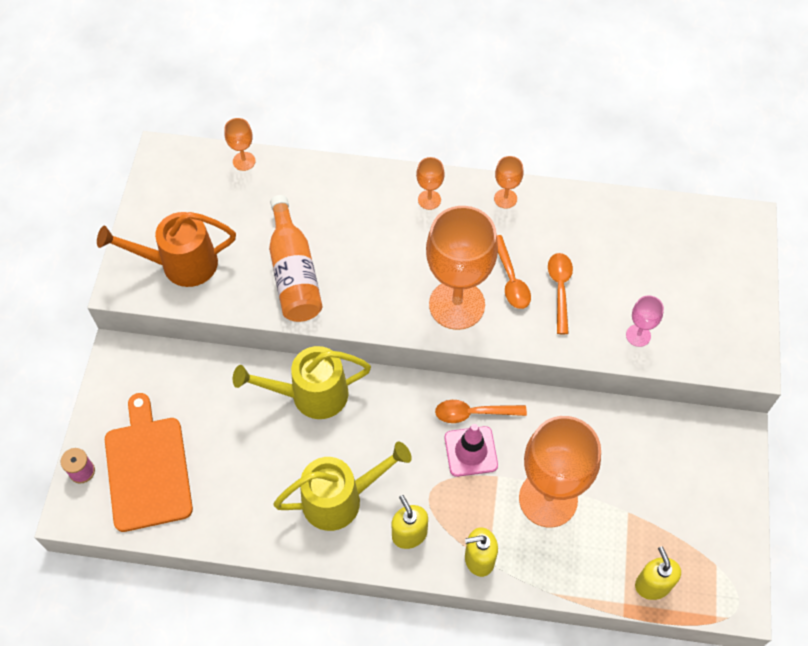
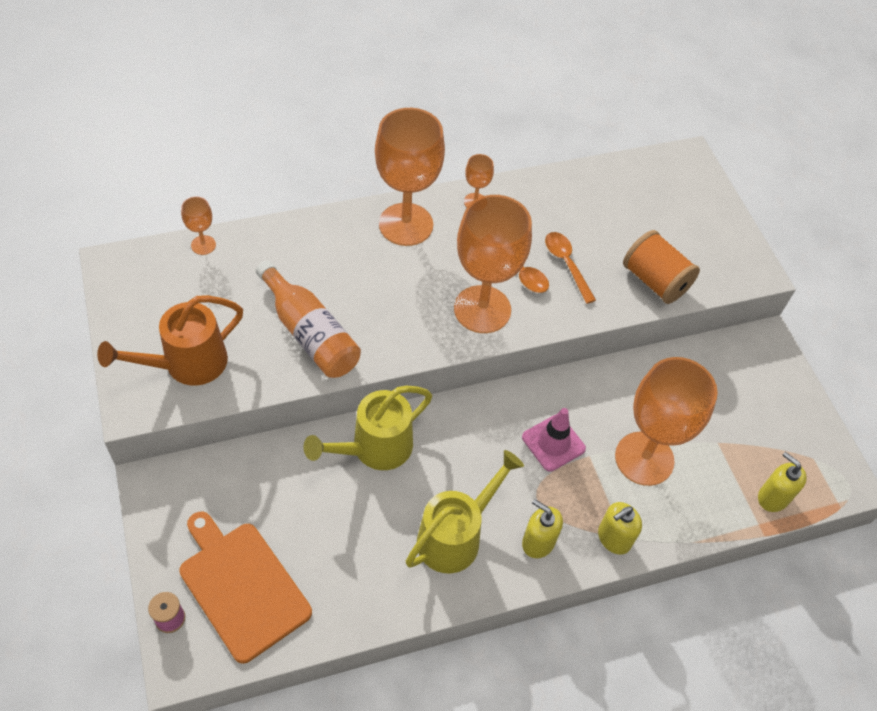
camera: 30 degrees left, 5 degrees down
orange goblet [416,157,445,210] -> orange goblet [375,108,445,246], size x2.29
orange spoon [435,400,527,423] -> none
pink goblet [626,296,664,347] -> orange spool [623,230,700,304]

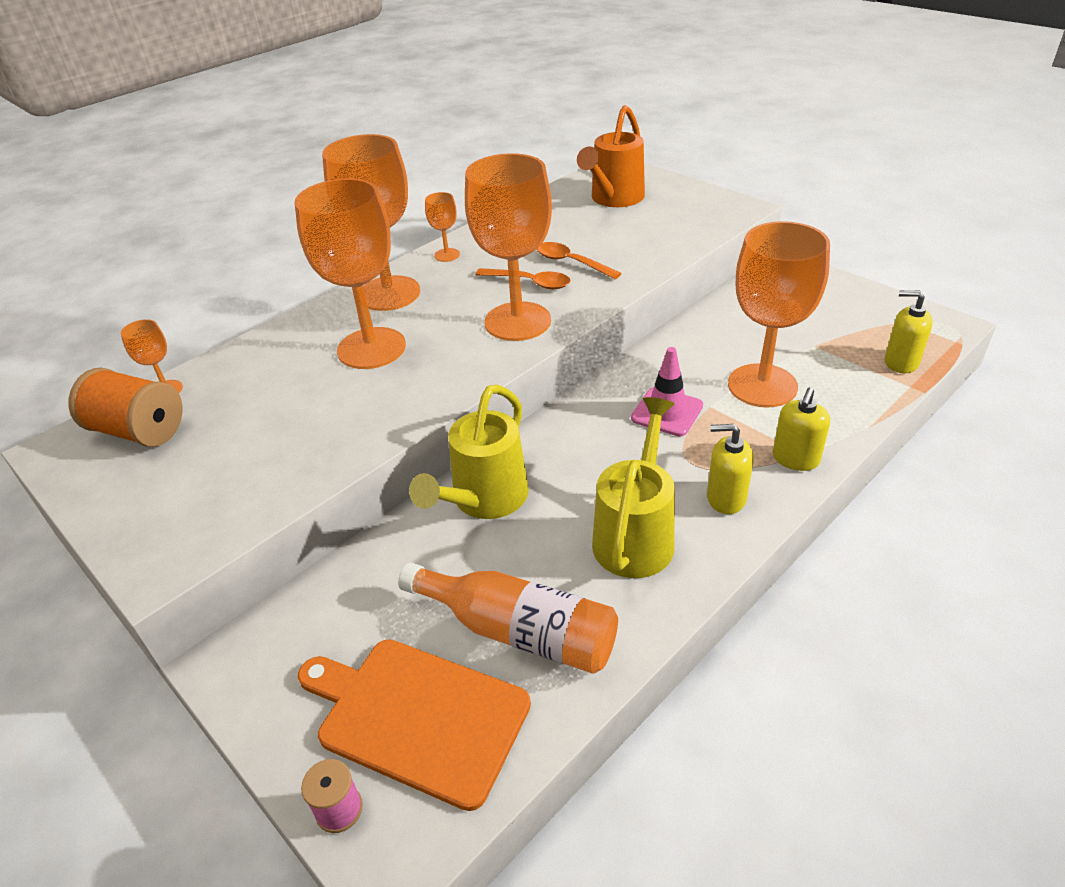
camera: 20 degrees left, 15 degrees down
orange watering can [97,295,243,386] -> orange watering can moved to [577,105,645,207]
orange bottle [256,260,361,378] -> orange bottle moved to [398,562,618,674]
orange spool [623,230,700,304] -> orange spool moved to [69,368,183,447]
none -> orange goblet [295,178,406,369]

